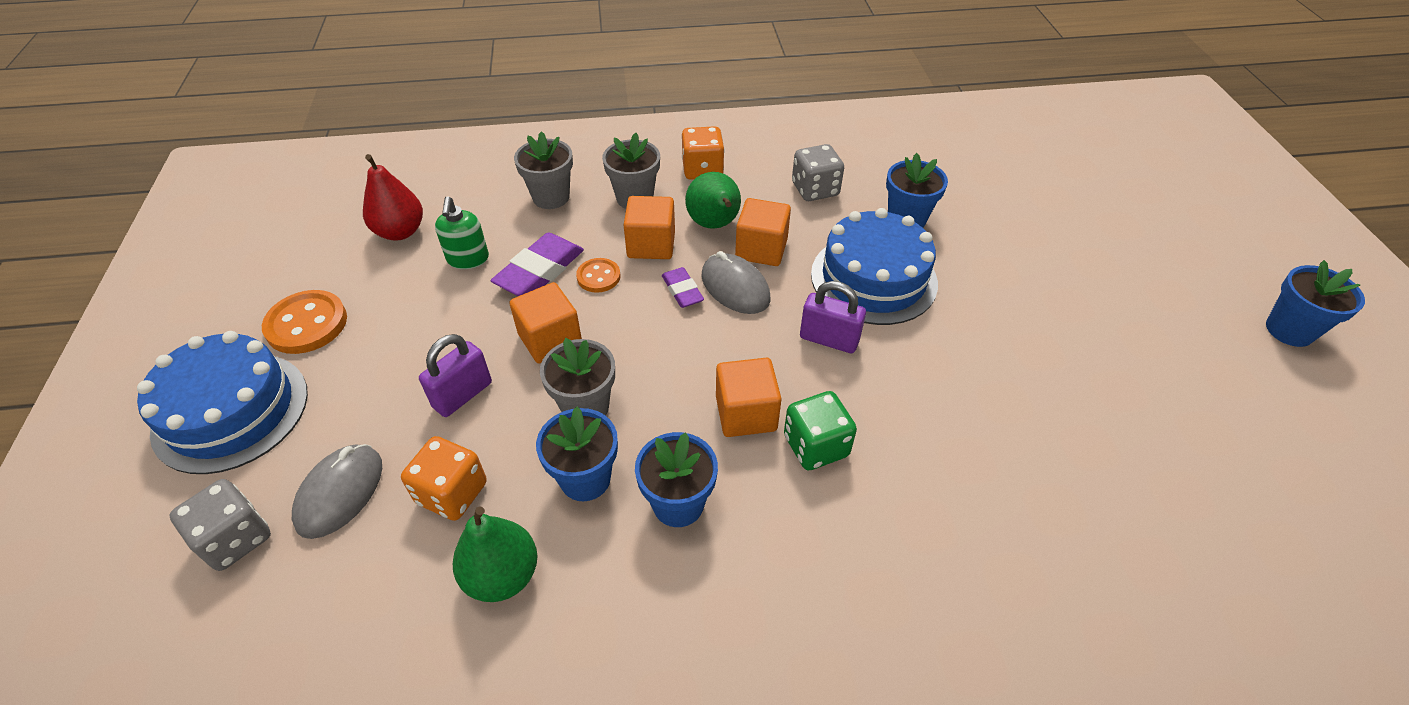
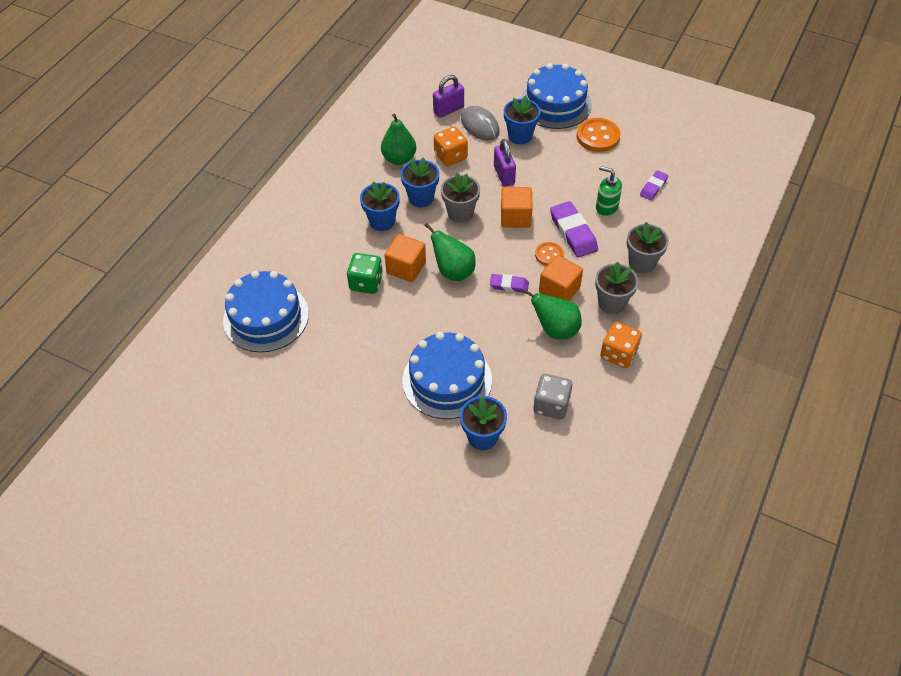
camera: 125 degrees right, 5 degrees up
grey dice [169,479,271,571] -> none
red pear [363,154,423,240] -> purple eraser [640,170,668,200]
grey mouse [702,251,771,314] -> none
orange cube [735,198,791,266] -> none
purple padlock [800,281,866,353] -> purple padlock moved to [433,75,464,118]
blue flower pot [1266,260,1365,347] -> blue flower pot moved to [504,96,541,144]
none -> blue cake [223,271,309,352]
none -> green pear [424,223,476,281]

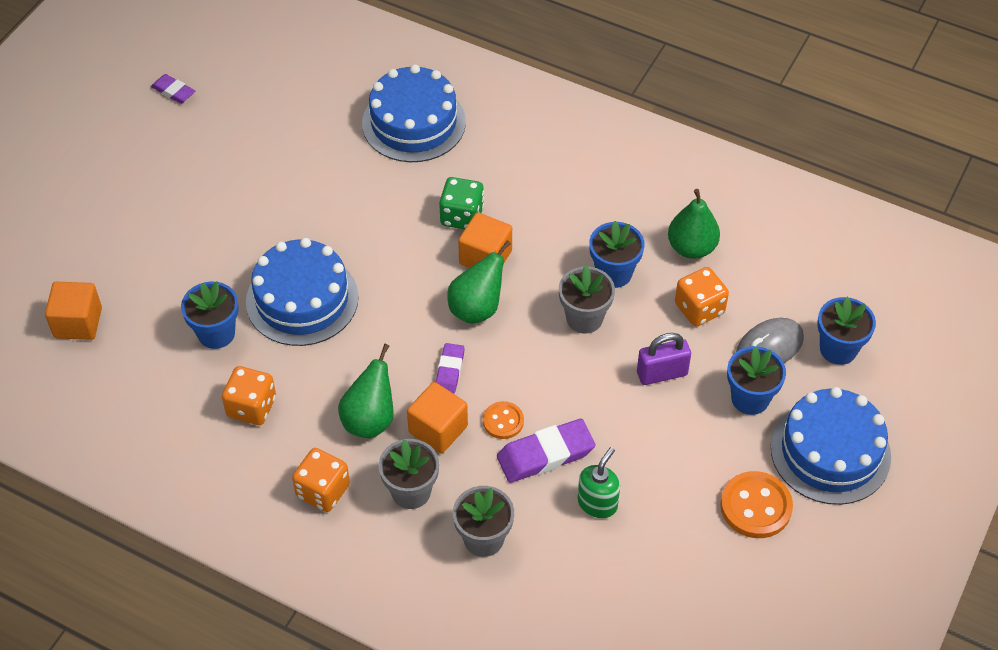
camera: 90 degrees right, 0 degrees up
blue flower pot [360,181,400,231] -> blue flower pot moved to [817,296,876,365]
purple padlock [433,75,464,118] -> none
orange cube [501,187,533,228] -> orange cube moved to [45,282,102,340]
grey dice [533,374,572,420] -> orange dice [222,366,276,425]
purple eraser [640,170,668,200] -> purple eraser moved to [151,74,195,104]

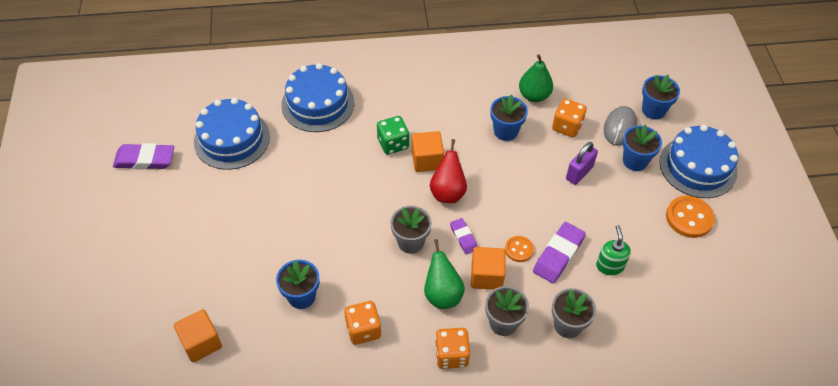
camera: 35 degrees left, 0 degrees up
purple eraser [151,74,195,104] -> purple eraser [113,143,174,170], size x1.71
blue cake [246,238,359,346] -> blue cake moved to [194,98,270,170]
green pear [447,240,511,324] -> red pear [430,139,467,203]
grey flower pot [559,265,615,334] -> grey flower pot moved to [391,206,432,254]

